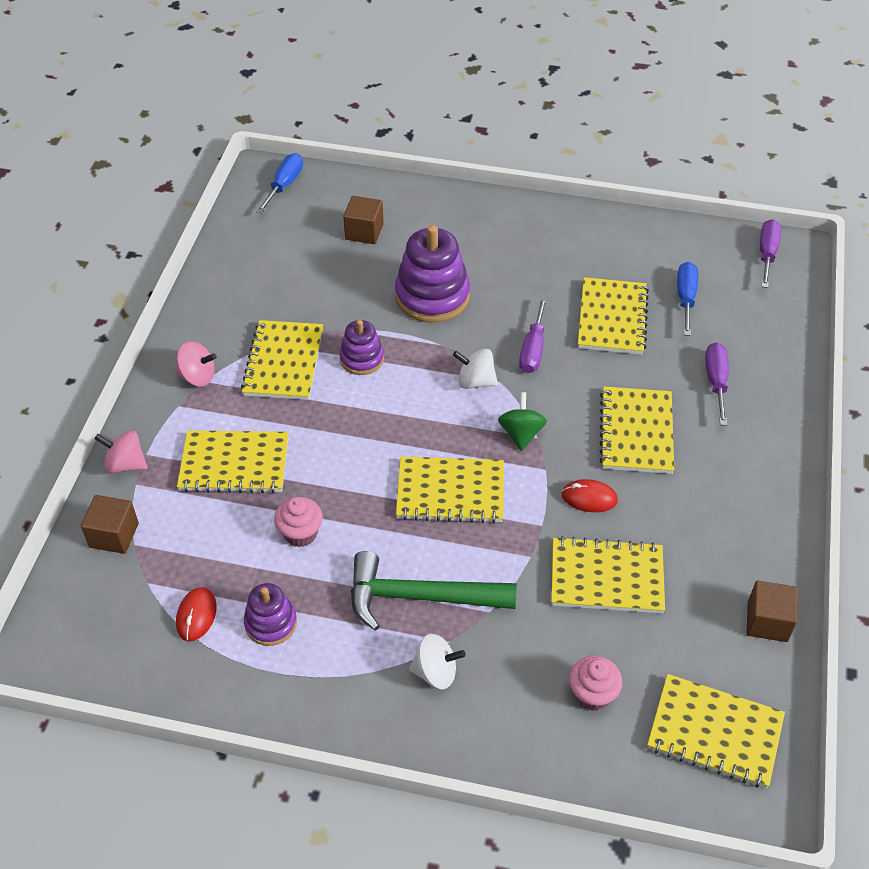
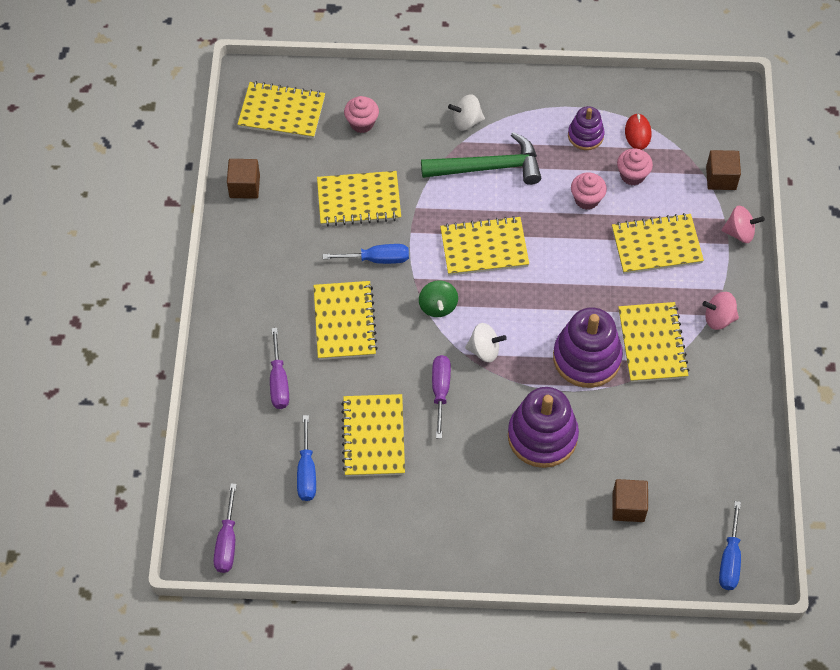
camera: 170 degrees right, 10 degrees up
purple stacking toy [339,320,384,375] -> purple stacking toy [553,308,623,388], size x1.76
red mouse [561,479,618,512] -> blue screwdriver [323,244,409,264]
none -> pink cupcake [617,148,653,185]

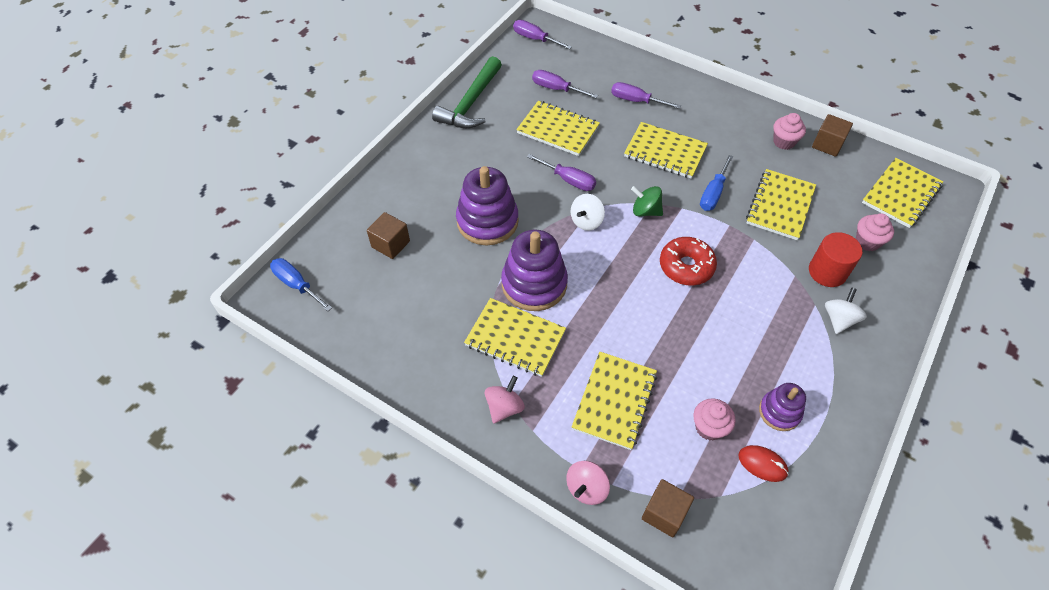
camera: 120 degrees right, 5 degrees down
blue screwdriver [297,415,316,501] -> purple screwdriver [532,70,598,98]
green hammer [421,132,541,185] -> green hammer moved to [432,56,502,128]
yellow notebook [440,216,529,276] -> red donut [660,237,717,286]
pink cupcake [571,173,607,210] -> pink cupcake moved to [773,113,806,150]
none -> red cylinder [809,232,862,287]

